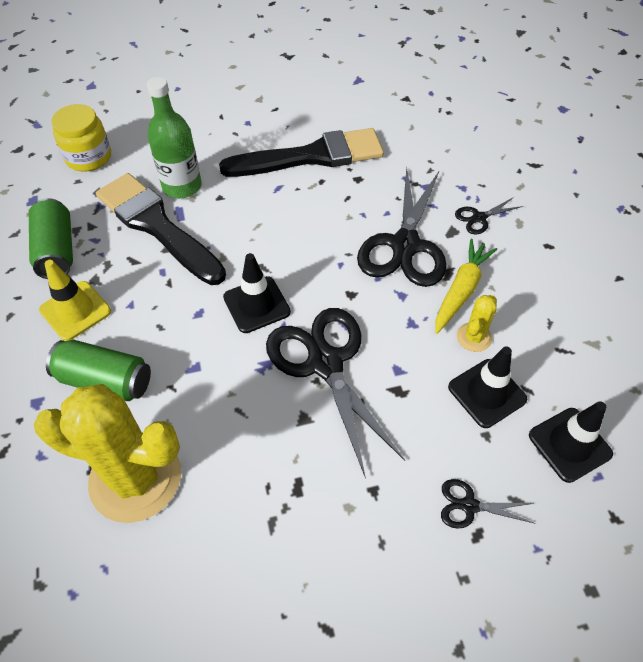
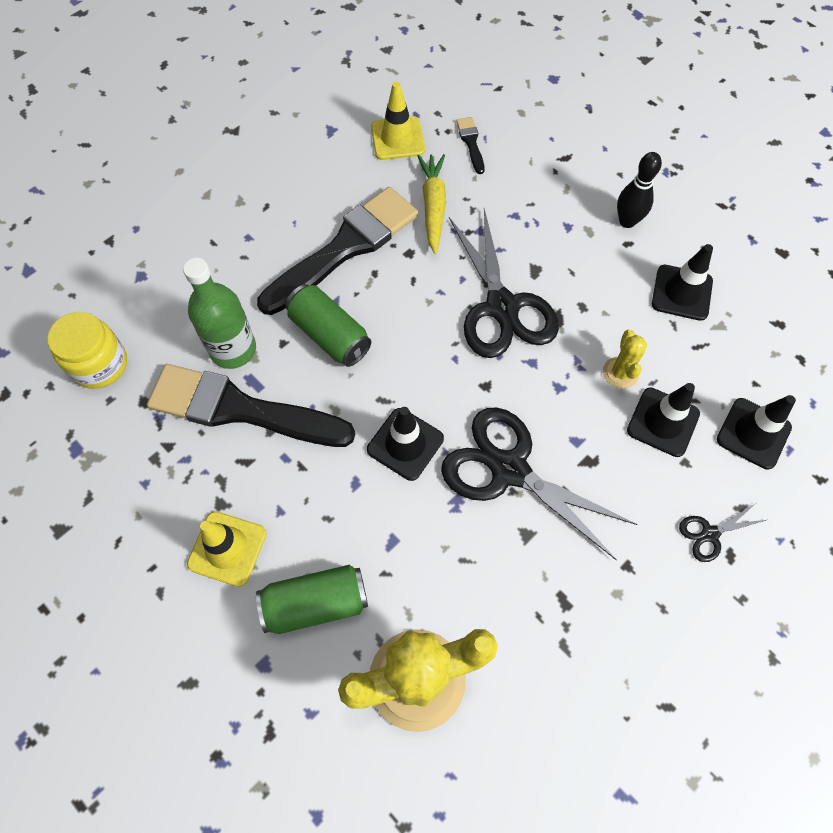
camera: 30 degrees left, 10 degrees up
green can [29,198,73,279] -> green can moved to [285,284,371,367]
yellow carrot [435,239,497,334] -> yellow carrot moved to [417,154,446,254]
black scissors [455,197,523,235] -> none
none -> yellow traffic cone [371,82,425,160]
none -> black brush [456,117,485,174]
none -> black bowling pin [617,152,662,228]
none -> black traffic cone [652,244,713,321]

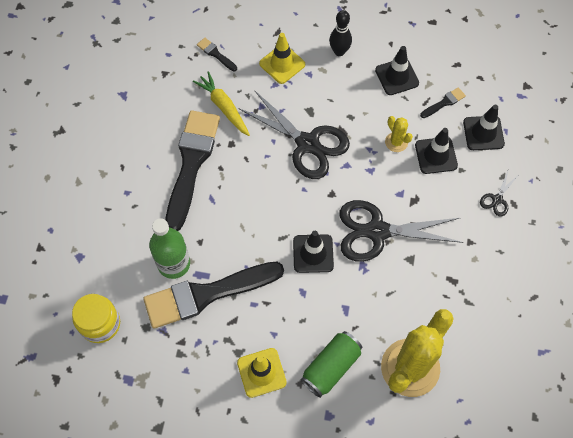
camera: 35 degrees left, 0 degrees up
green can [285,284,371,367] -> none
yellow traffic cone [371,82,425,160] -> yellow traffic cone moved to [259,33,305,84]
none -> black brush [420,87,466,118]

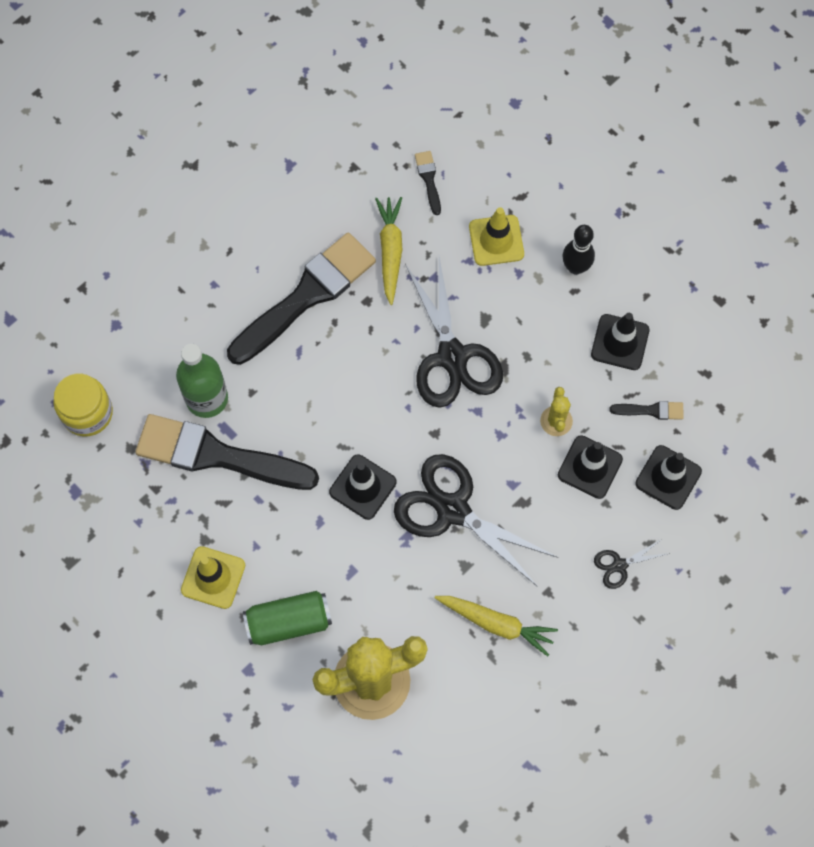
camera: 35 degrees right, 5 degrees up
none -> yellow carrot [435,596,558,656]

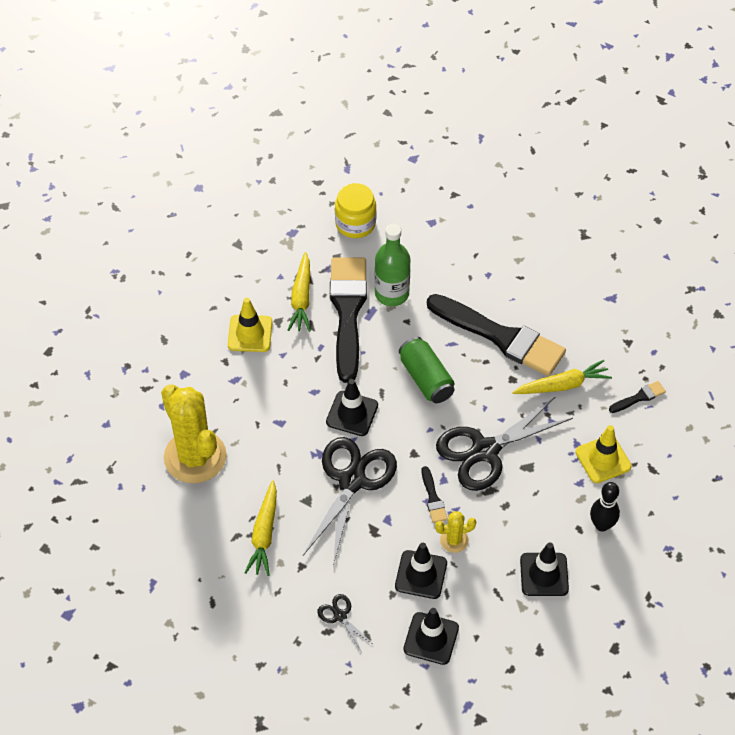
camera: 75 degrees right, 15 degrees down
green can [243,591,332,645] -> green can moved to [399,337,455,403]
black brush [609,401,684,420] -> black brush moved to [422,466,448,523]
none -> yellow carrot [288,252,311,332]

